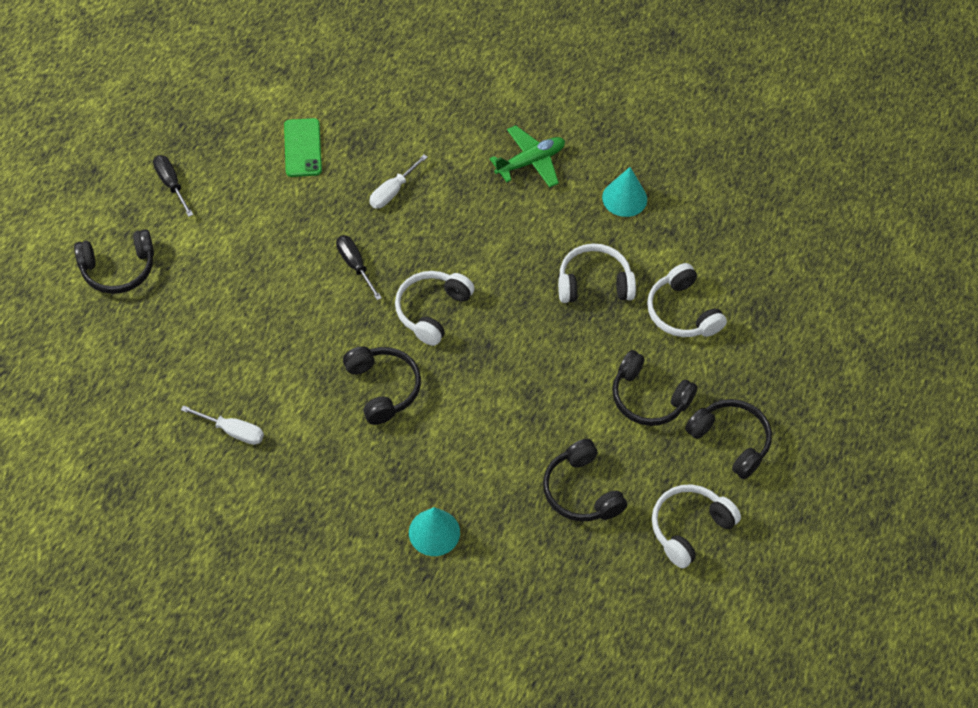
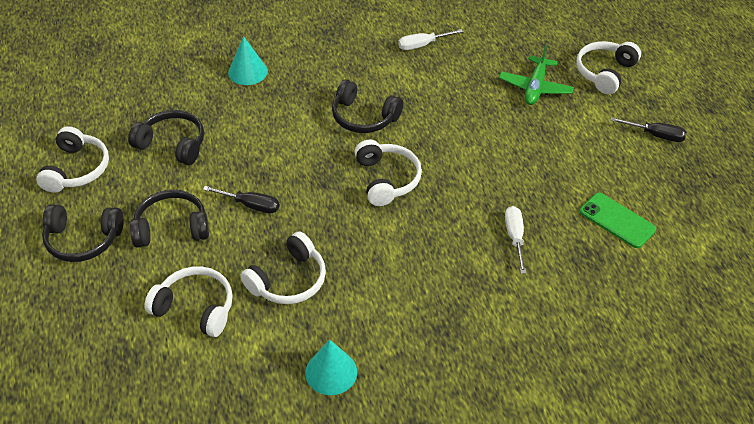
camera: 140 degrees right, 10 degrees down
black headphones [74,229,154,294] -> white headphones [576,41,641,94]
black screwdriver [336,235,382,300] -> black screwdriver moved to [203,186,279,213]
green plane [490,125,565,187] -> green plane moved to [499,45,574,105]

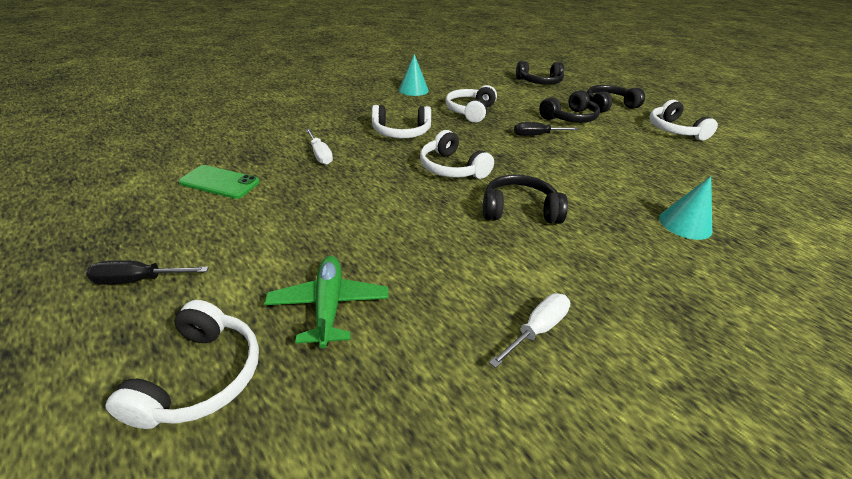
camera: 155 degrees right, 10 degrees down
black headphones [128,110,204,165] -> black headphones moved to [516,61,564,85]
white headphones [144,266,233,337] -> white headphones moved to [372,105,431,138]

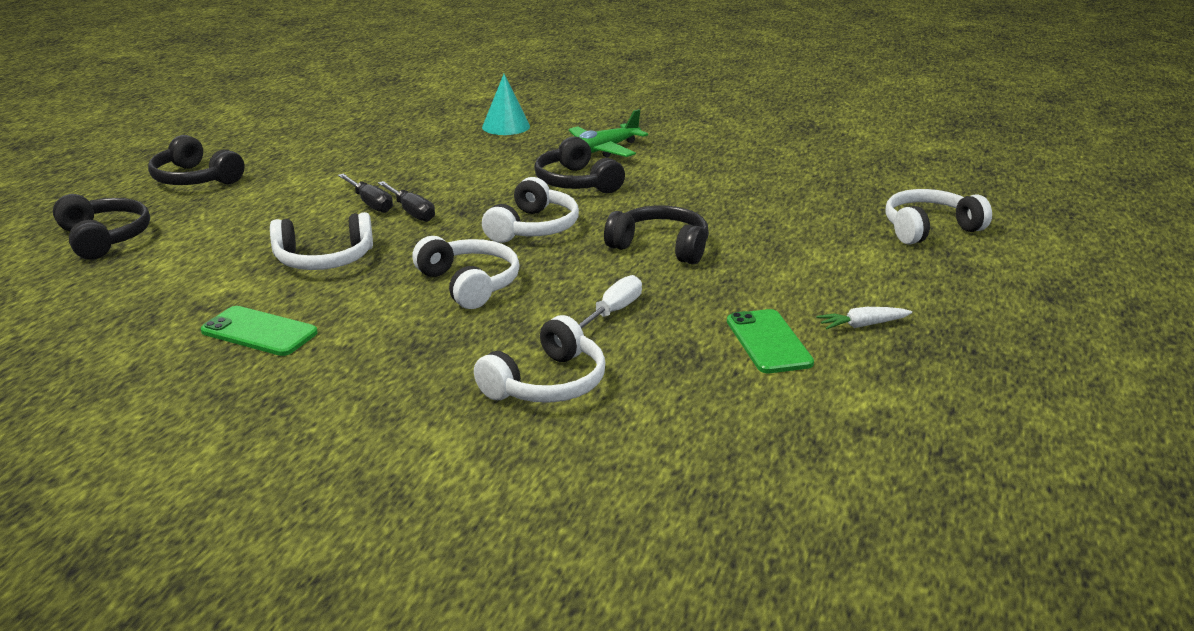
camera: 120 degrees left, 10 degrees down
black screwdriver [86,260,209,284] -> black screwdriver moved to [378,181,435,222]
green plane [264,256,389,348] -> green plane moved to [569,109,648,157]
turquoise cone [399,54,429,96] -> green phone [201,306,317,356]
white screwdriver [489,293,570,368] -> none
black headphones [539,90,600,123] -> black headphones moved to [604,205,709,264]
white headphones [650,100,718,140] -> white headphones moved to [474,315,606,403]
none -> white carrot [817,307,912,329]

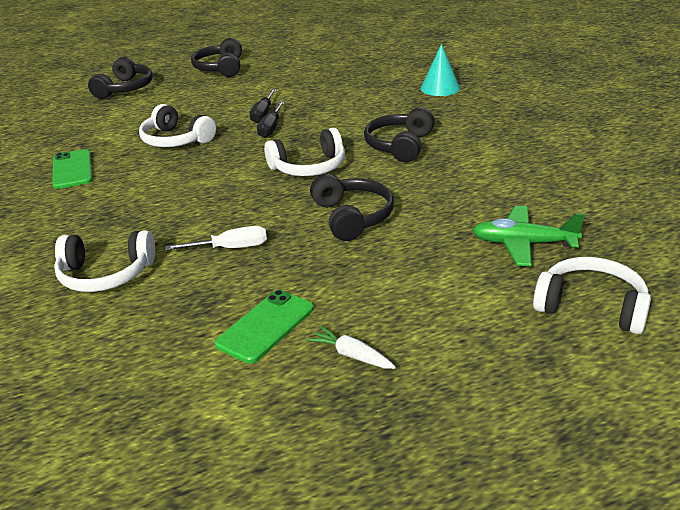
camera: 50 degrees right, 5 degrees up
white headphones [412,236,520,309] -> none
green plane [569,109,648,157] -> green plane moved to [472,206,585,266]

